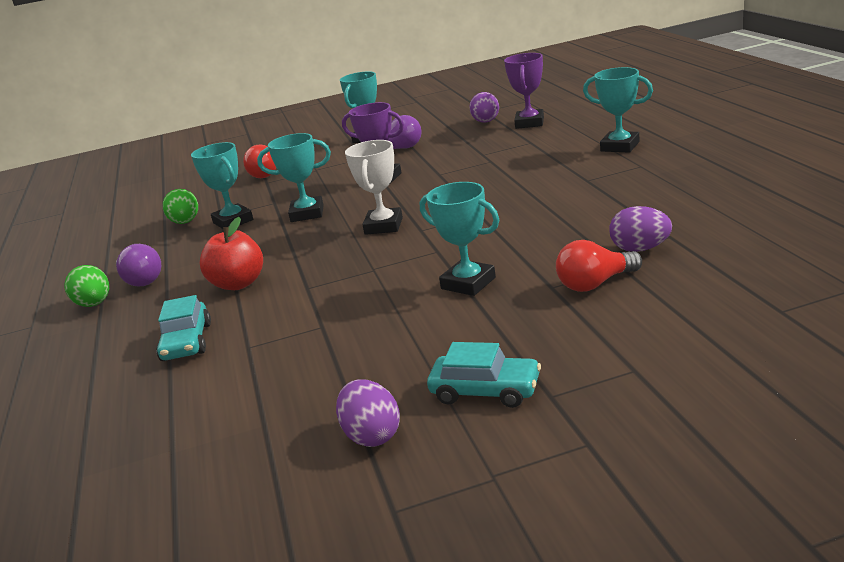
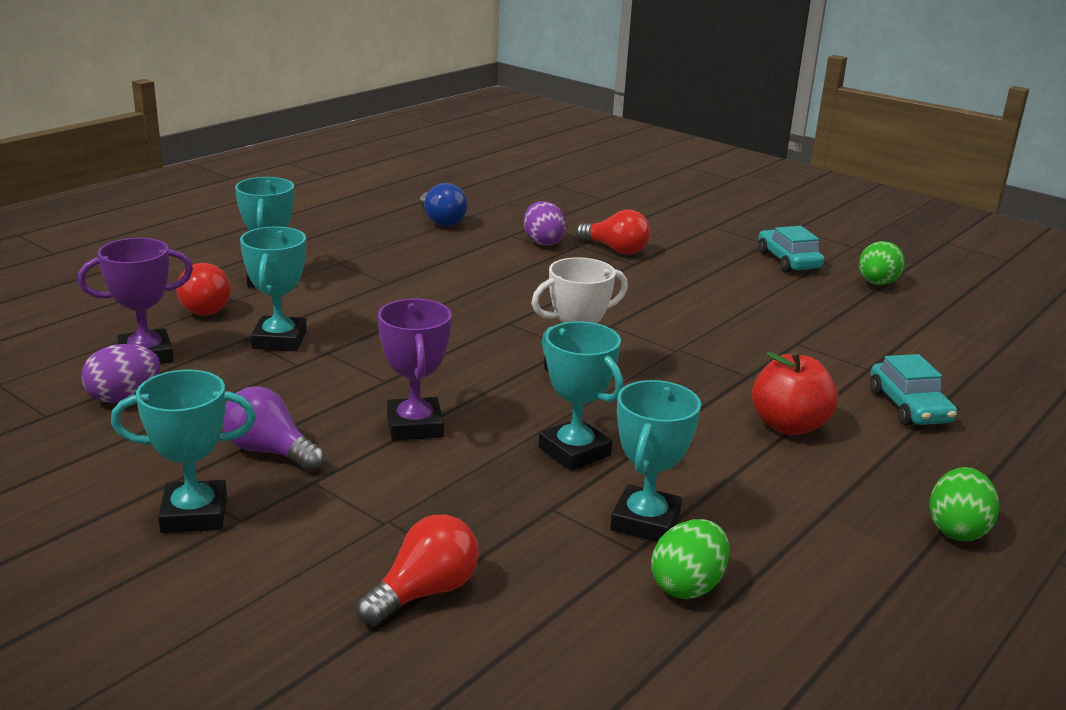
camera: 130 degrees left, 0 degrees up
purple light bulb [116,244,161,286] -> none
turquoise car [156,295,211,361] -> turquoise car turned 120 degrees clockwise [870,354,957,426]
purple egg [336,379,400,447] -> green egg [859,241,905,285]
turquoise trophy [420,182,499,296] -> turquoise trophy moved to [240,226,307,351]
none -> red light bulb [176,263,231,315]
none -> blue light bulb [420,183,467,226]

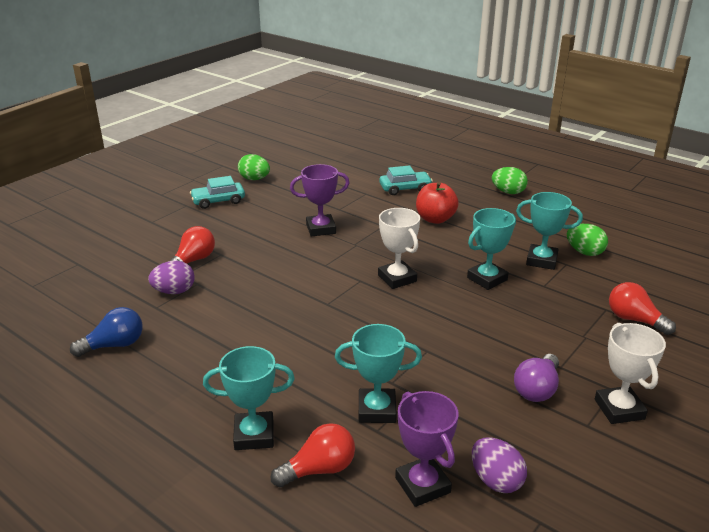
camera: 90 degrees left, 5 degrees up
turquoise trophy [111,370,256,533] -> white trophy [595,323,666,424]
purple trophy [378,299,452,441] -> purple trophy moved to [290,164,349,237]

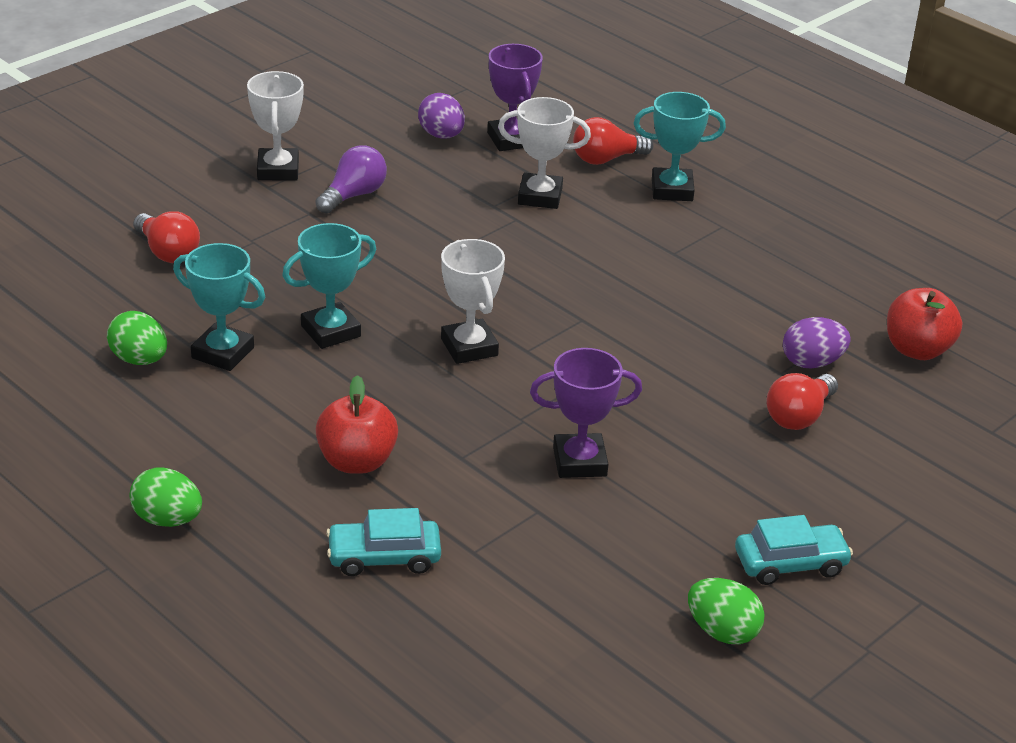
camera: 175 degrees left, 5 degrees up
blue light bulb [70,307,143,357] -> none
turquoise trophy [335,324,422,423] -> white trophy [498,97,591,209]
none -> red apple [887,288,962,360]

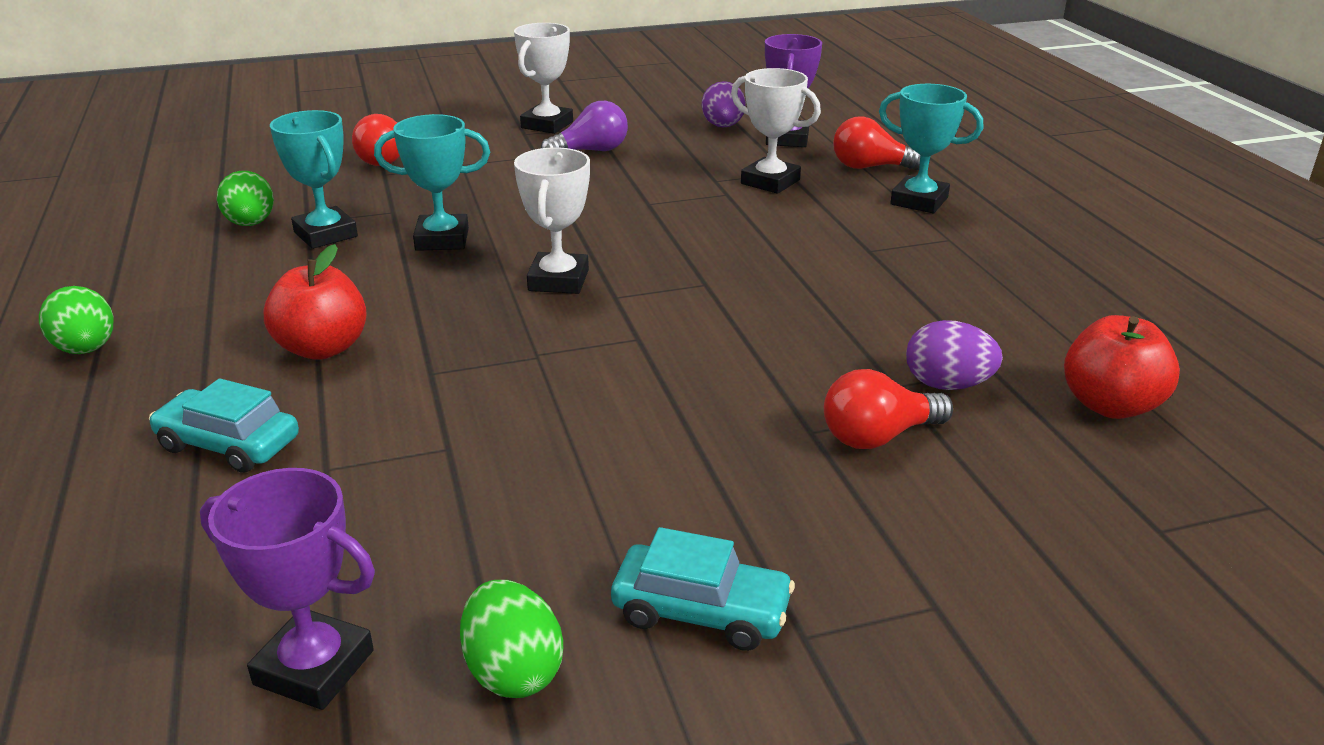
camera: 30 degrees right, 5 degrees down
purple trophy [530,348,642,478] -> purple trophy moved to [200,468,375,710]

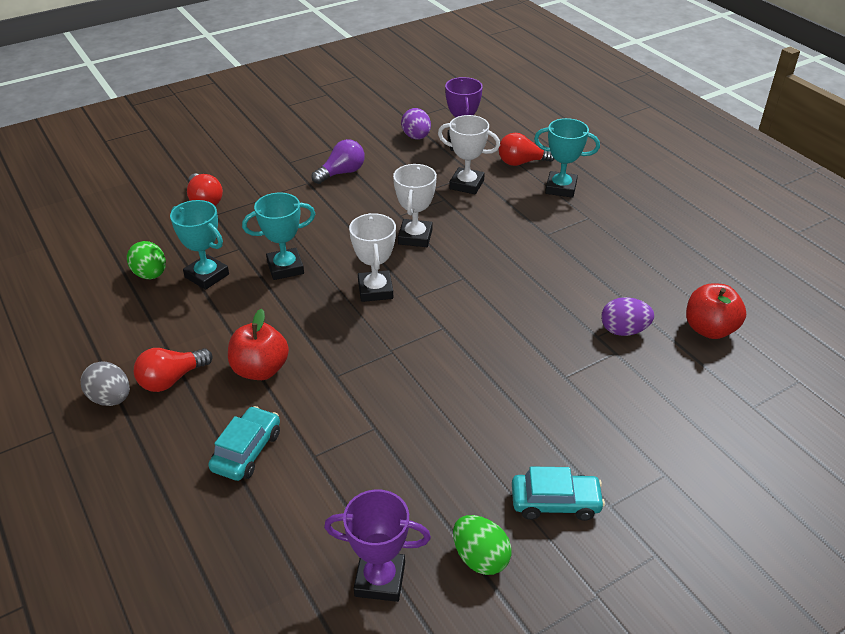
camera: 15 degrees left, 10 degrees up
green egg [39,286,113,354] -> grey egg [81,361,130,406]
turquoise car [149,378,299,473] -> turquoise car turned 105 degrees clockwise [208,406,280,481]
white trophy [514,23,573,134] -> white trophy moved to [393,164,437,247]
red light bulb [824,369,953,449] -> red light bulb moved to [134,348,213,392]

